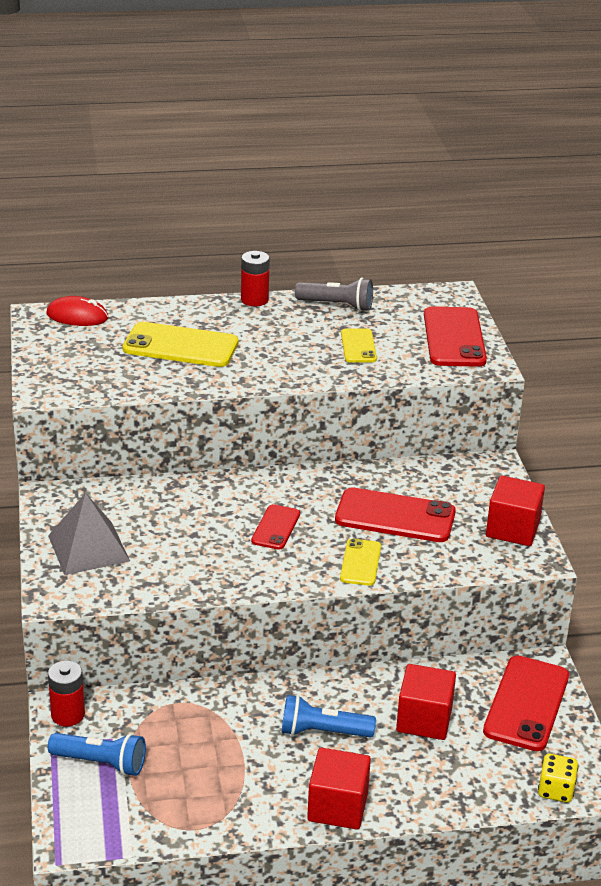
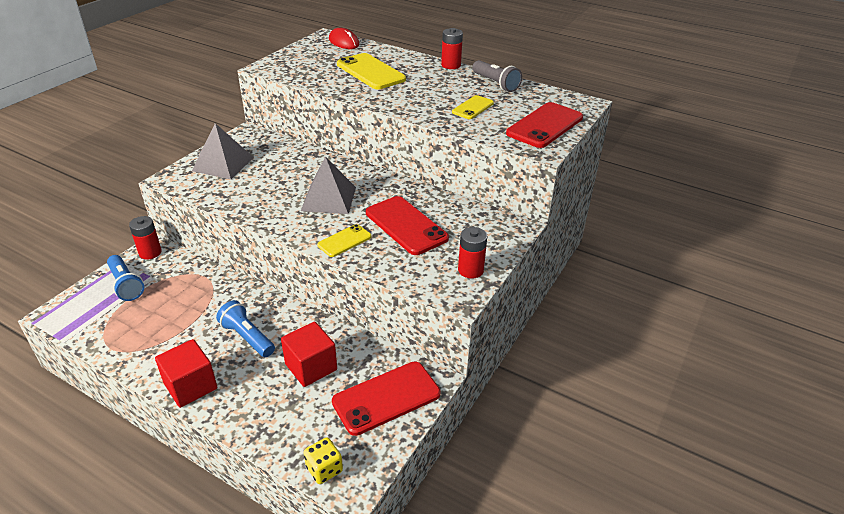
camera: 40 degrees right, 5 degrees up
red phone [251,504,300,550] -> grey pyramid [301,156,356,214]
red cube [486,476,545,546] -> red battery [458,227,487,279]

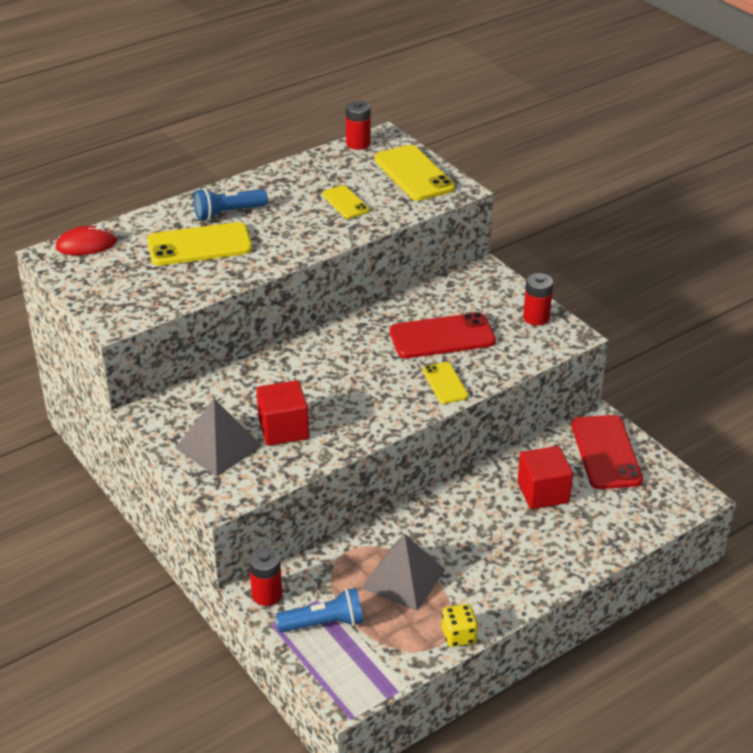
camera: 65 degrees left, 0 degrees up
red cube [155,339,217,408] -> red cube moved to [256,380,309,446]
blue flashlight [216,300,275,357] -> blue flashlight moved to [194,188,268,220]
grey pyramid [301,156,356,214] -> grey pyramid moved to [362,533,445,611]
yellow dice [304,437,343,484] -> yellow dice moved to [442,604,478,647]
red battery [441,28,463,69] -> red battery moved to [346,100,370,150]
grey flashlight [472,60,522,92] -> none
red phone [506,102,583,148] -> yellow phone [374,145,455,201]

